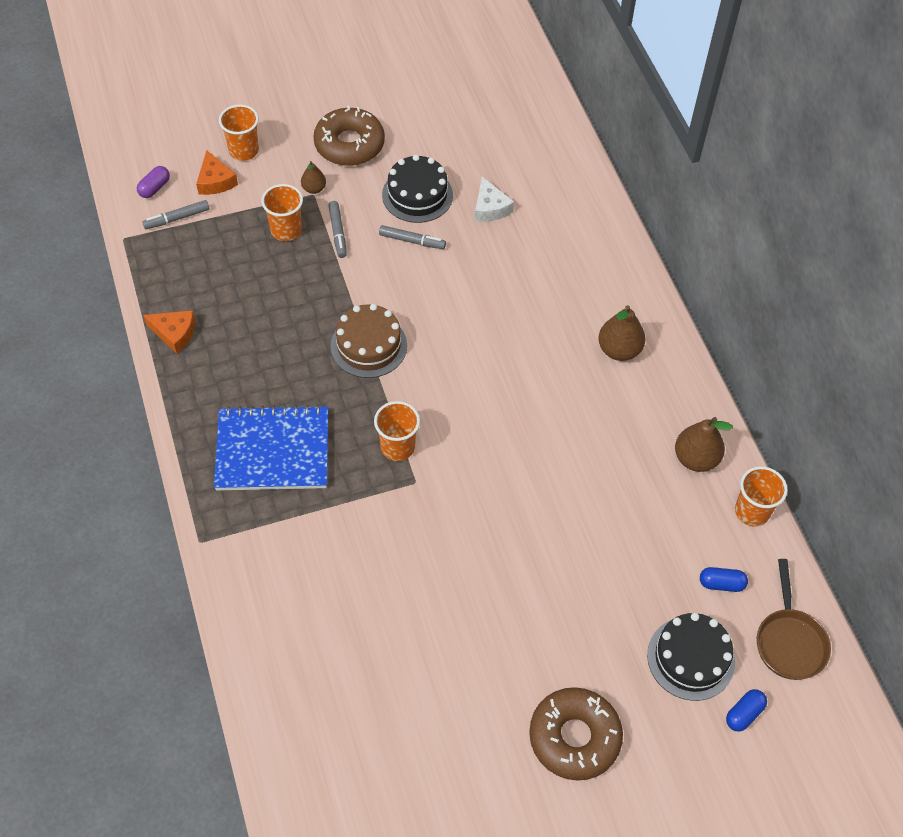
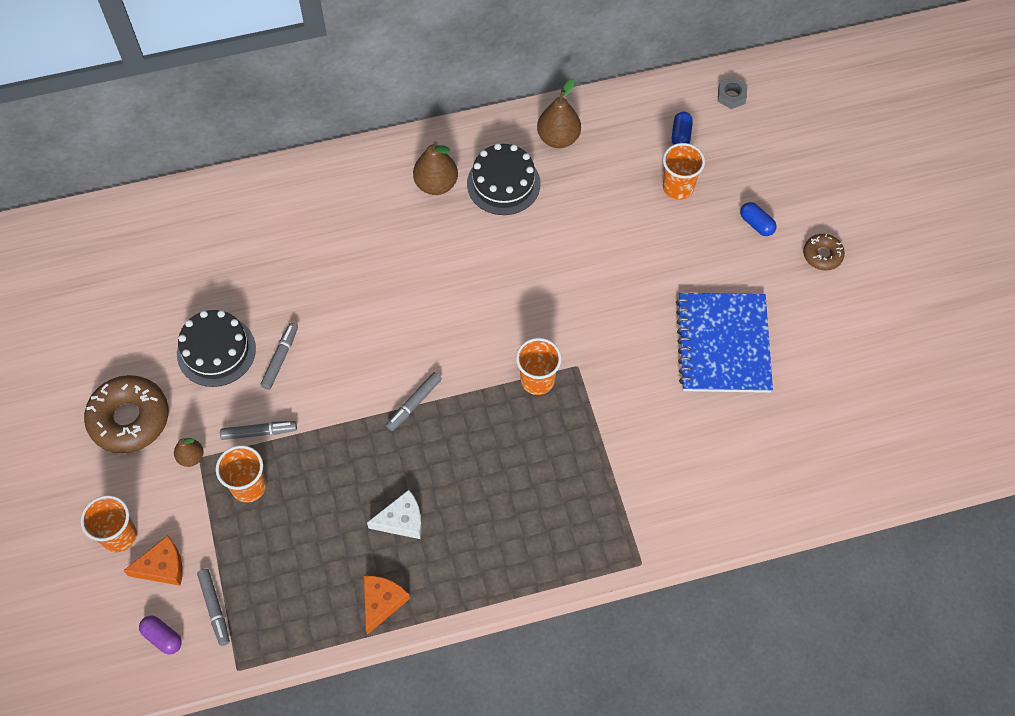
camera: 85 degrees left, 5 degrees up
blue notebook [214,405,328,491] -> blue notebook moved to [676,293,773,393]
brown cake [331,304,407,378] -> grey marker [386,372,442,431]
white cheese [475,177,514,222] -> white cheese moved to [367,490,422,539]
brown donut [529,687,623,781] -> brown donut [803,234,845,271], size x0.53
black cake [647,613,735,701] -> black cake moved to [467,143,540,215]
blue capsule [726,689,767,732] -> blue capsule moved to [740,202,777,236]
orange cup [735,466,788,526] -> orange cup moved to [663,143,705,200]
brown pan [757,559,831,680] -> grey nut [718,77,747,109]

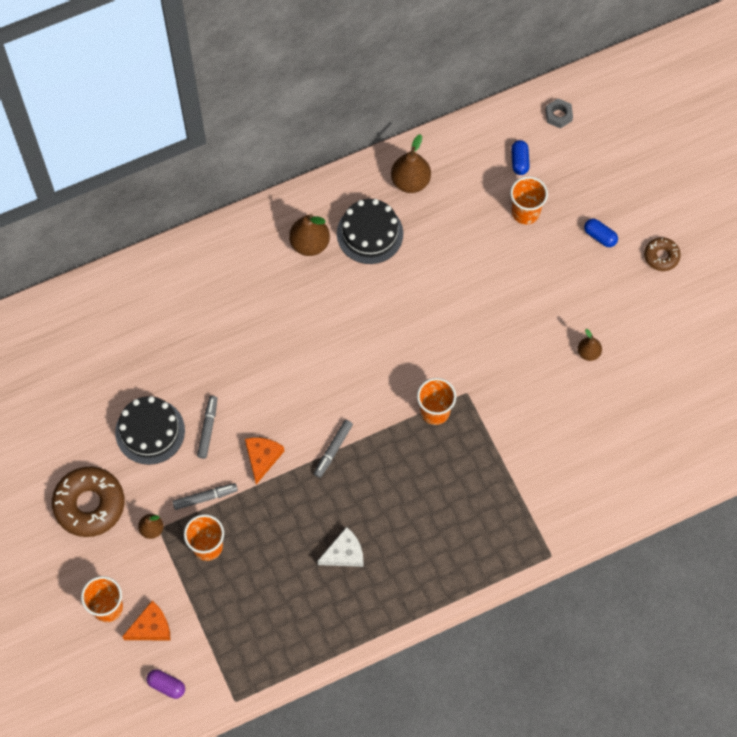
camera: 10 degrees left, 5 degrees up
grey marker [197,569,230,646] -> none
orange cheese [364,576,410,635] -> orange cheese moved to [245,437,284,484]
blue notebook [676,293,773,393] -> brown pear [578,329,602,361]

